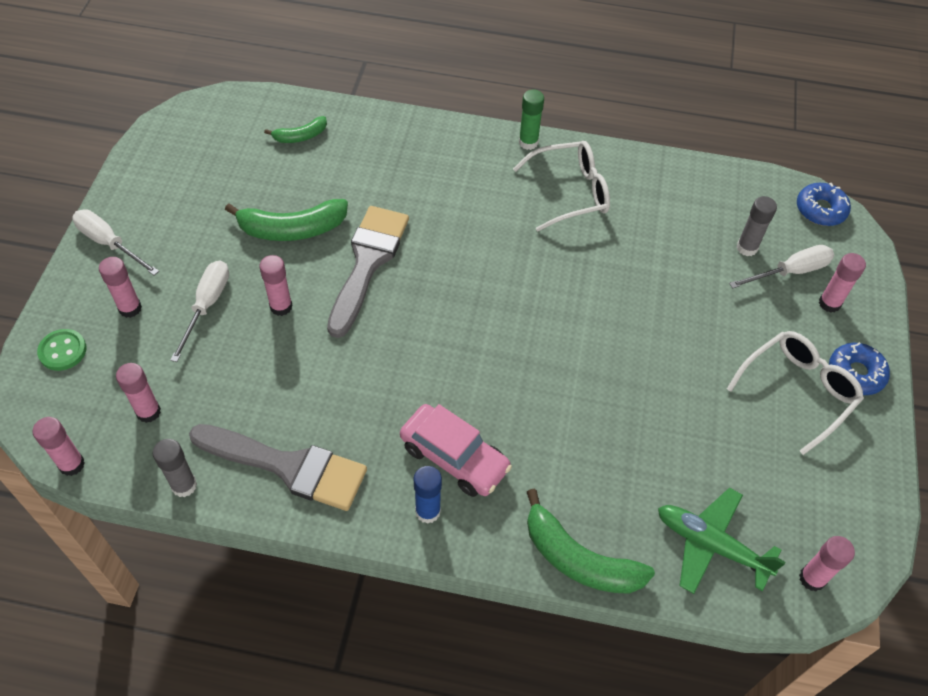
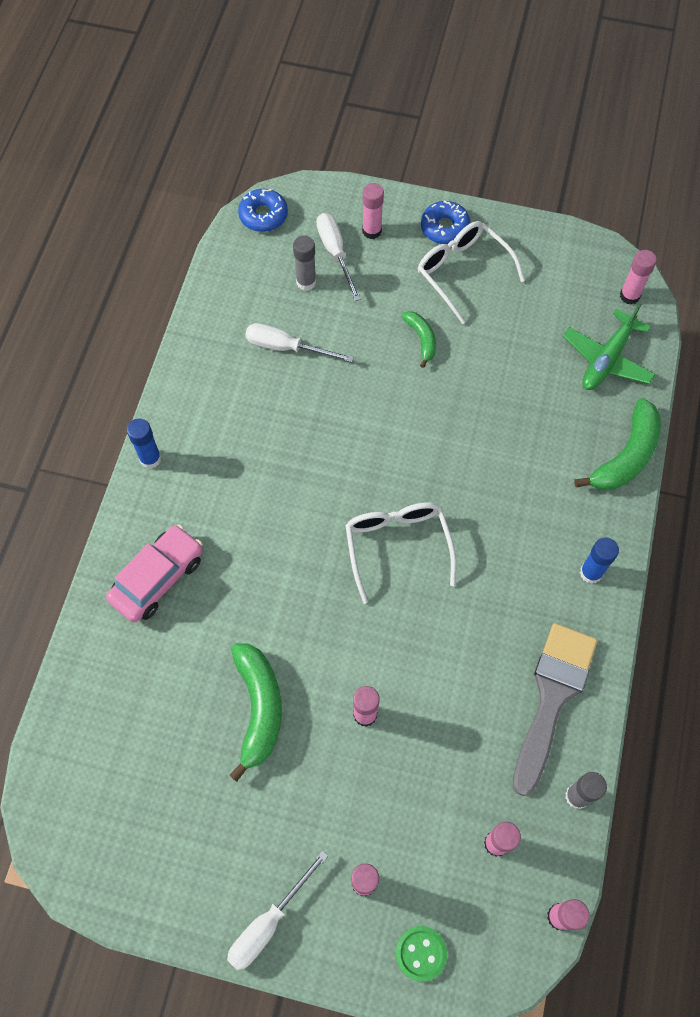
camera: 85 degrees left, 10 degrees up
white screwdriver [170,261,229,362] -> white screwdriver moved to [245,323,354,362]
green banana [264,116,327,143] -> green banana moved to [401,311,436,368]
grey brush [327,206,409,338] -> none
pink car [400,404,512,497] -> pink car moved to [106,525,203,622]
white glasses [513,141,610,232] -> white glasses moved to [345,502,456,604]
green glue stick [519,89,544,150] -> blue glue stick [127,418,162,469]

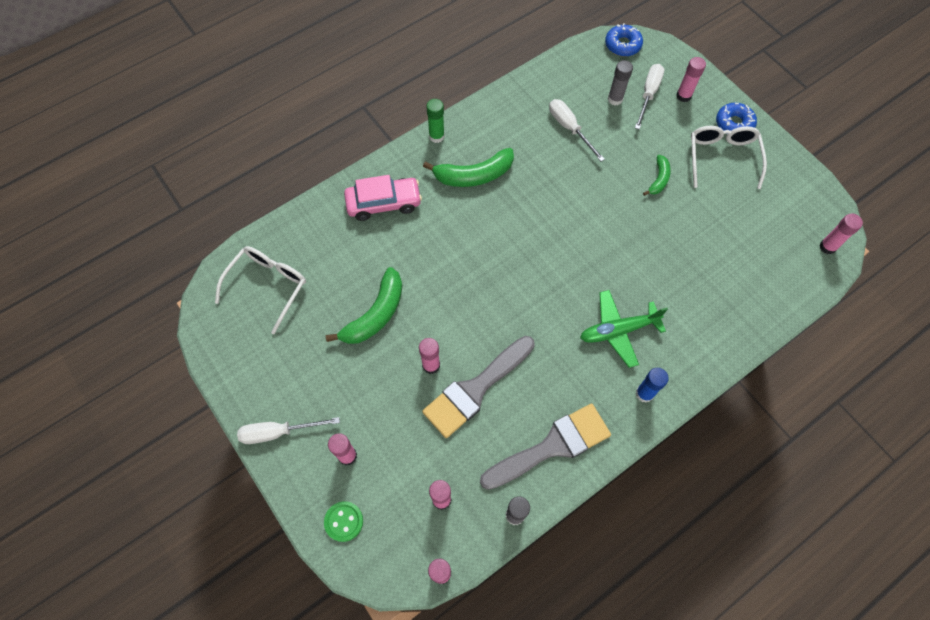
camera: 40 degrees right, 0 degrees up
blue glue stick [127,418,162,469] -> green glue stick [426,99,445,143]
white glasses [345,502,456,604] -> white glasses moved to [215,246,306,334]
green plane [563,303,655,390] -> green plane moved to [580,290,668,368]
green banana [574,398,661,490] -> green banana moved to [423,148,514,187]
none -> grey brush [422,336,535,438]

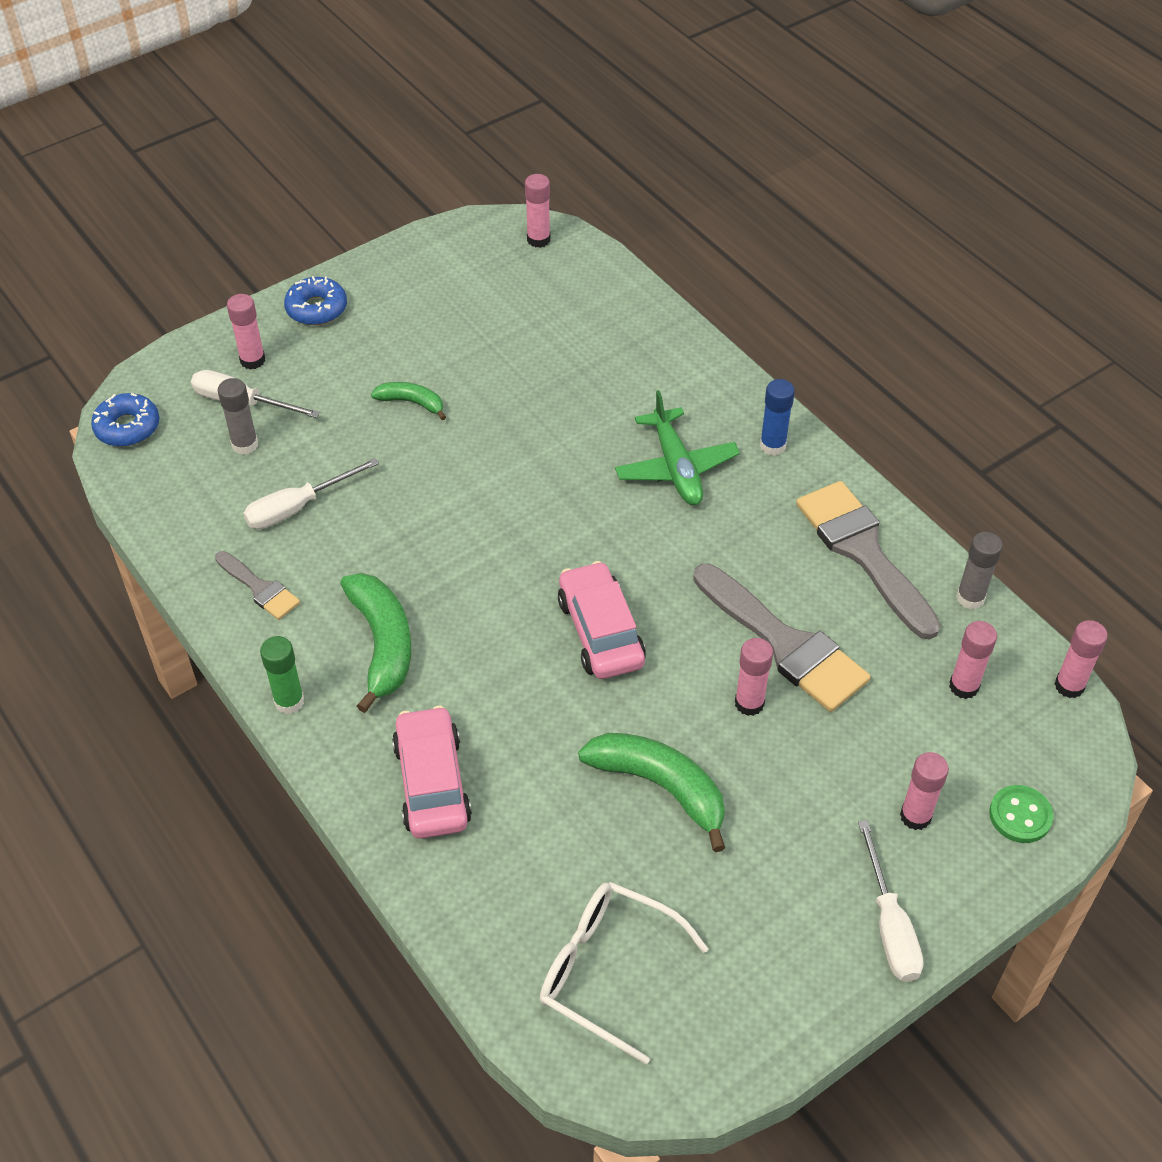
camera: 90 degrees left, 15 degrees down
white glasses [691,126,767,189] -> none
none -> grey brush [215,551,300,620]
none -> pink car [558,561,646,679]

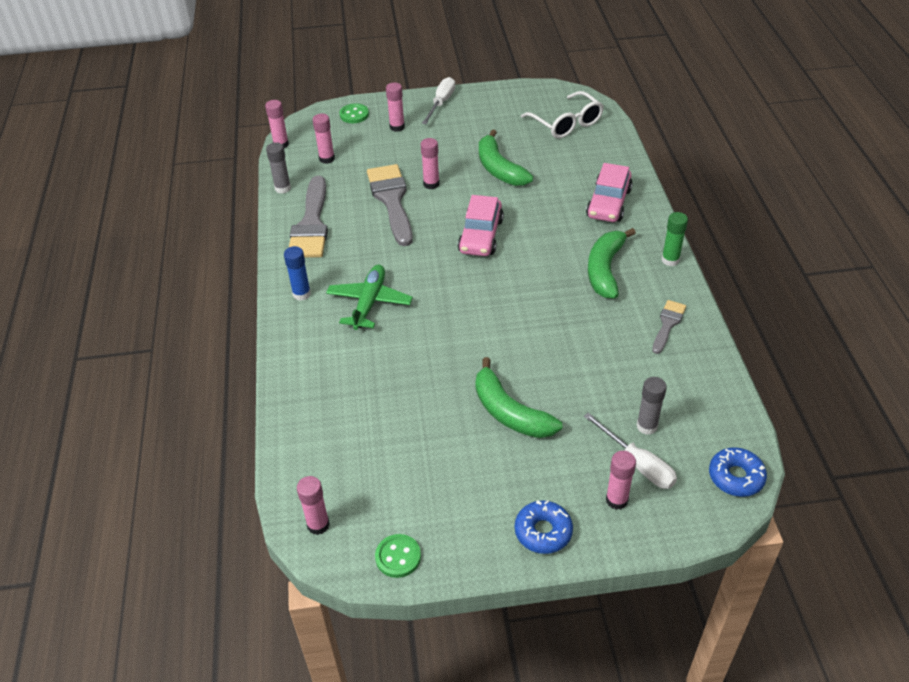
camera: 150 degrees left, 5 degrees down
grey brush [215,551,300,620] -> grey brush turned 45 degrees clockwise [652,300,686,354]
white screwdriver [244,458,379,529] -> none
green banana [371,382,446,420] -> green banana [476,357,562,438], size x1.79
none -> green button [375,534,421,578]

